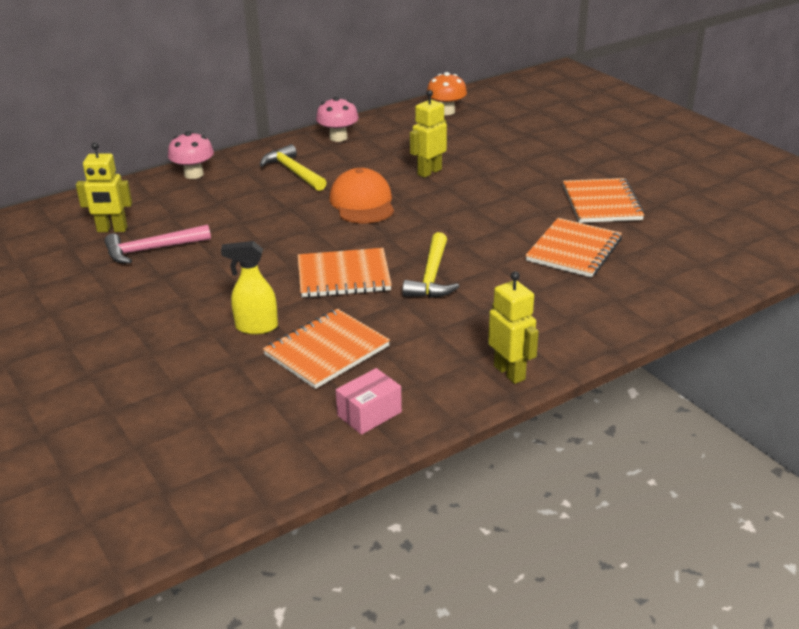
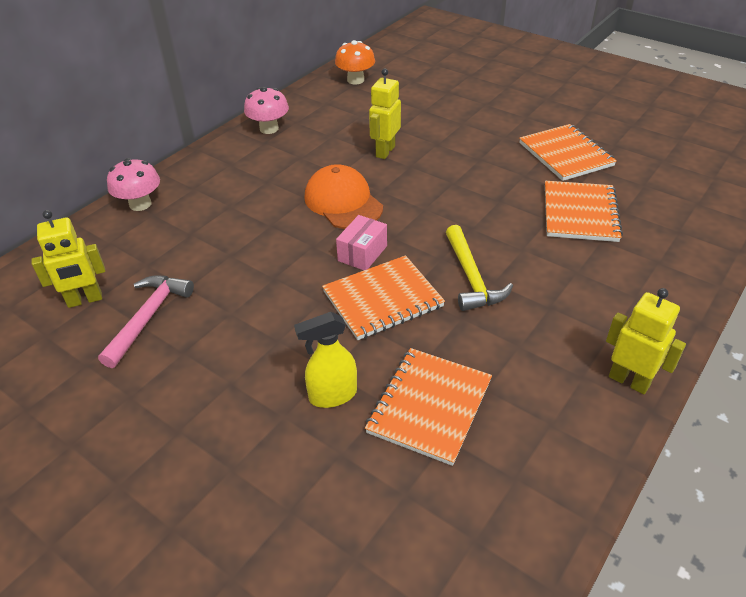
camera: 20 degrees left, 10 degrees up
pink hammer [104,224,211,264] -> pink hammer turned 150 degrees clockwise [98,275,194,368]
yellow hammer [260,144,327,191] -> none
pink box [336,368,402,435] -> pink box moved to [336,215,387,270]

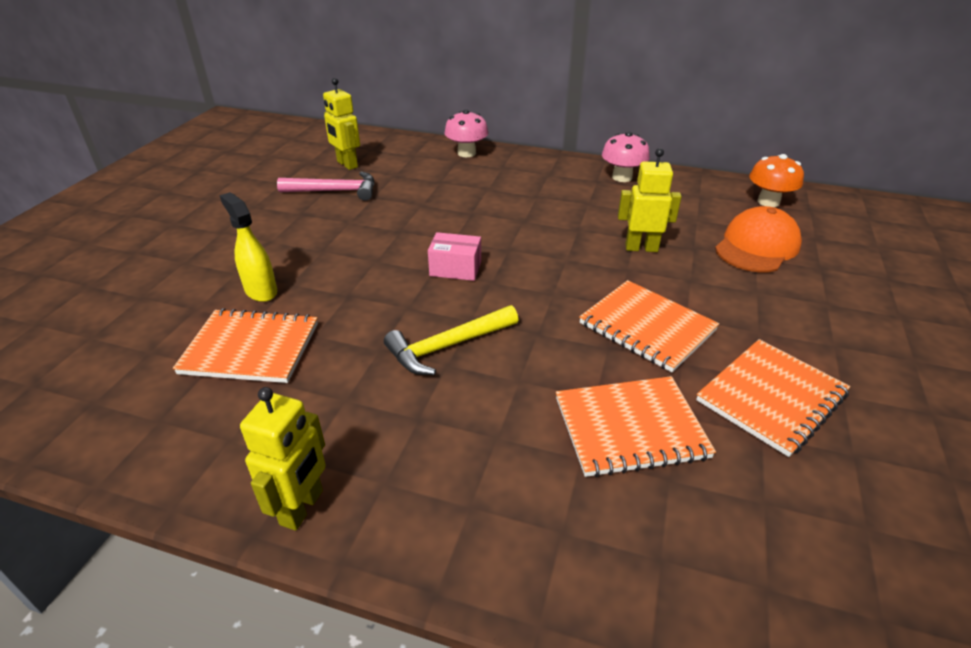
camera: 70 degrees right, 5 degrees down
orange cap [305,164,383,229] -> orange cap moved to [715,206,802,272]
orange notebook [322,255,445,340] -> orange notebook moved to [579,280,719,372]

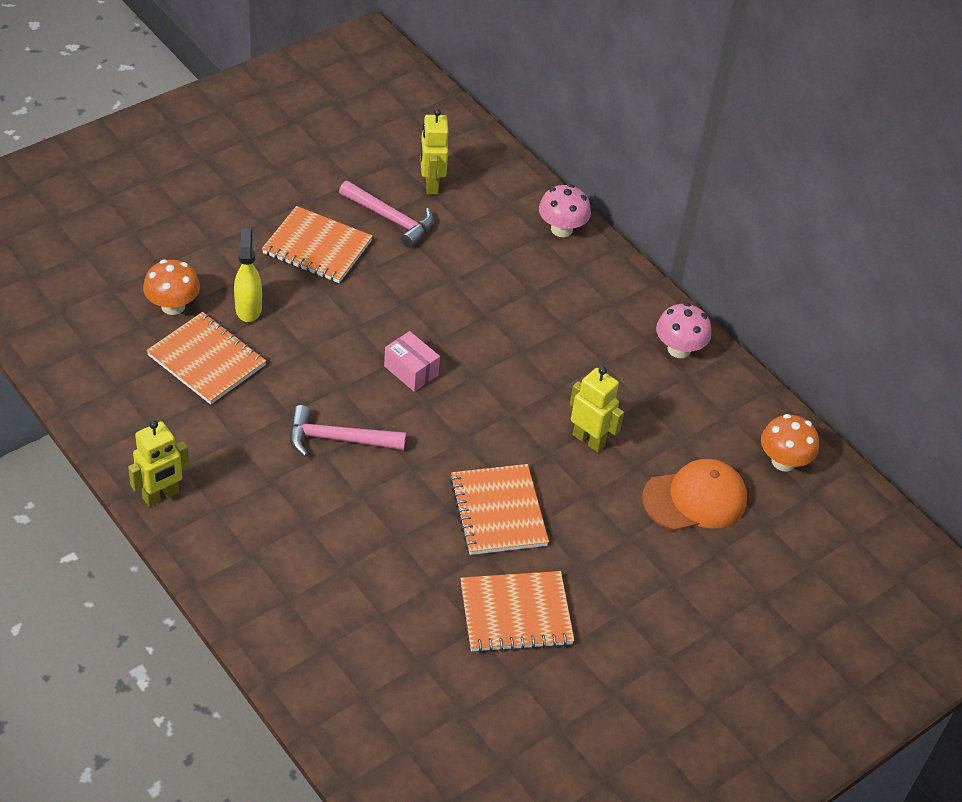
camera: 30 degrees right, 10 degrees up
yellow hammer [384,305,518,375] -> pink hammer [290,405,406,457]
orange notebook [556,376,716,477] -> orange notebook moved to [262,206,373,283]
none -> orange mushroom [143,259,200,315]

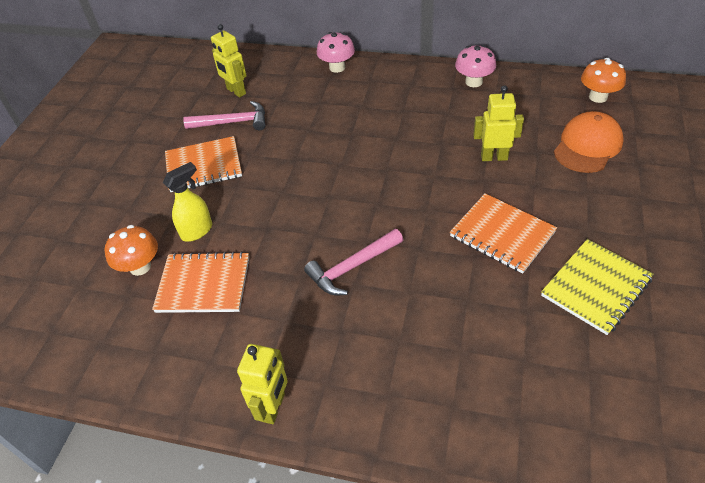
camera: 30 degrees left, 0 degrees up
yellow spray bottle [234,229,262,322] -> yellow spray bottle turned 90 degrees clockwise [163,162,212,241]
pink box [384,331,440,392] -> none
orange notebook [460,571,574,653] -> yellow notebook [541,239,653,335]

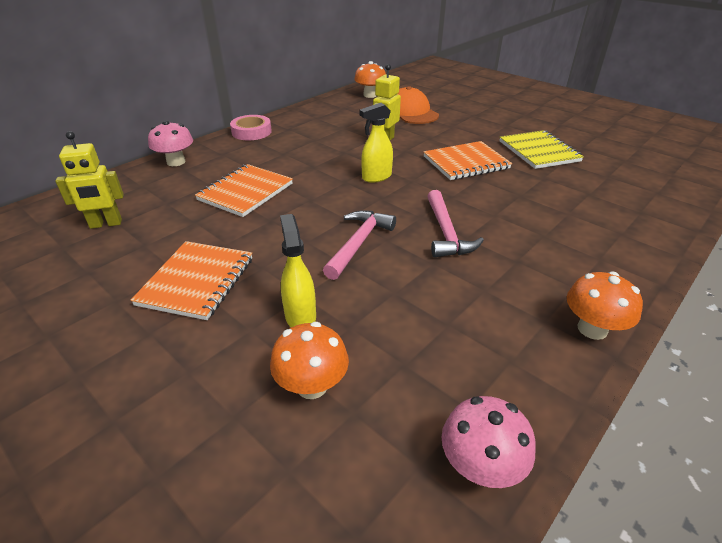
camera: 65 degrees left, 10 degrees down
orange notebook [152,251,249,313] -> orange notebook moved to [195,164,293,217]
pink hammer [183,101,266,130] -> pink hammer moved to [323,210,396,280]
yellow robot [237,344,288,424] -> orange mushroom [567,272,643,340]
pink mushroom [455,45,496,87] -> pink mushroom moved to [442,396,536,488]
none -> pink tape [230,115,272,140]
none -> yellow spray bottle [360,103,393,183]

